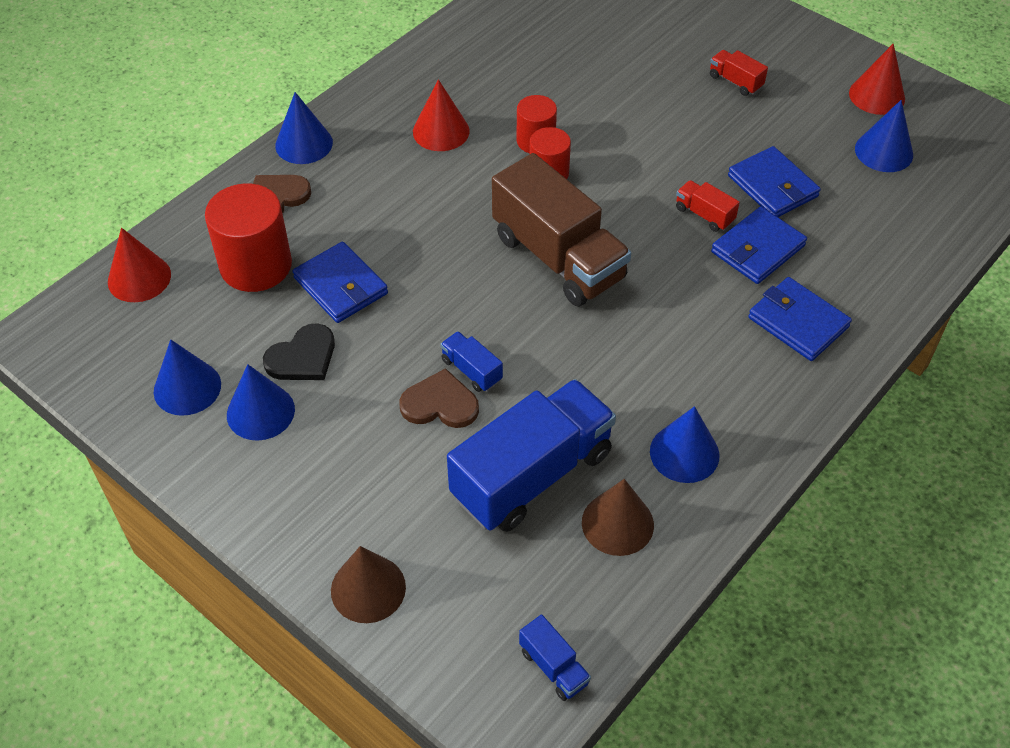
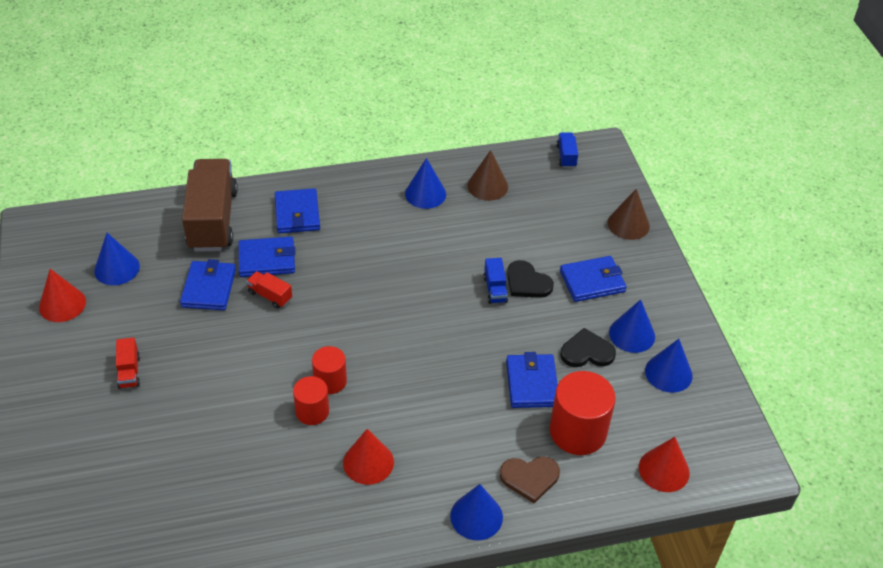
camera: 145 degrees left, 5 degrees down
brown heart [399,368,479,428] -> black heart [507,260,554,298]
blue truck [447,379,616,532] -> none
brown truck [492,153,631,307] -> brown truck moved to [182,159,238,252]
red truck [676,180,740,232] -> red truck turned 135 degrees clockwise [246,271,292,309]
none -> blue wallet [560,256,627,302]

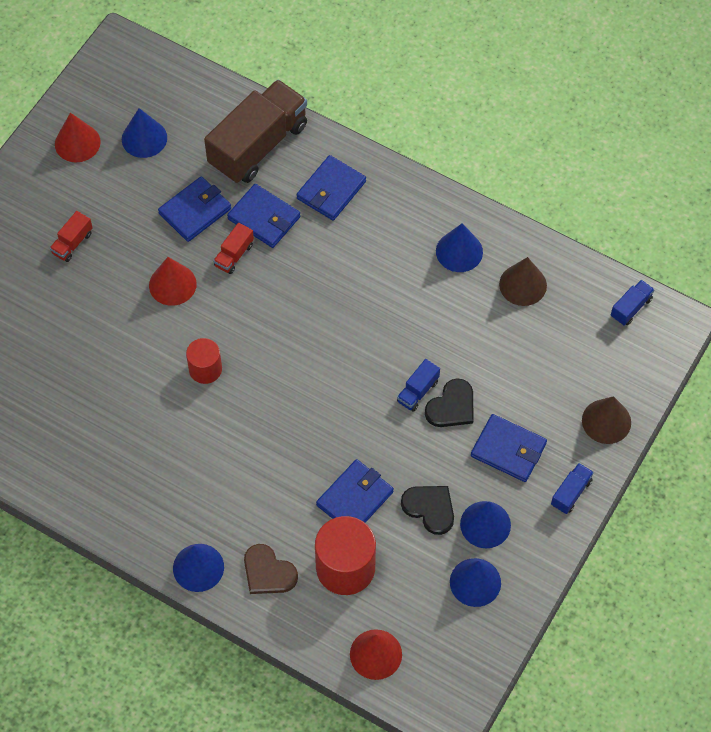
camera: 45 degrees right, 15 degrees up
red truck [246,271,292,309] -> red truck turned 135 degrees counterclockwise [213,223,254,274]
red cylinder [293,376,329,425] -> none
red cone [343,429,394,485] -> red cone moved to [149,257,197,306]
black heart [507,260,554,298] -> black heart turned 135 degrees counterclockwise [425,378,474,427]
none -> blue truck [551,463,594,514]

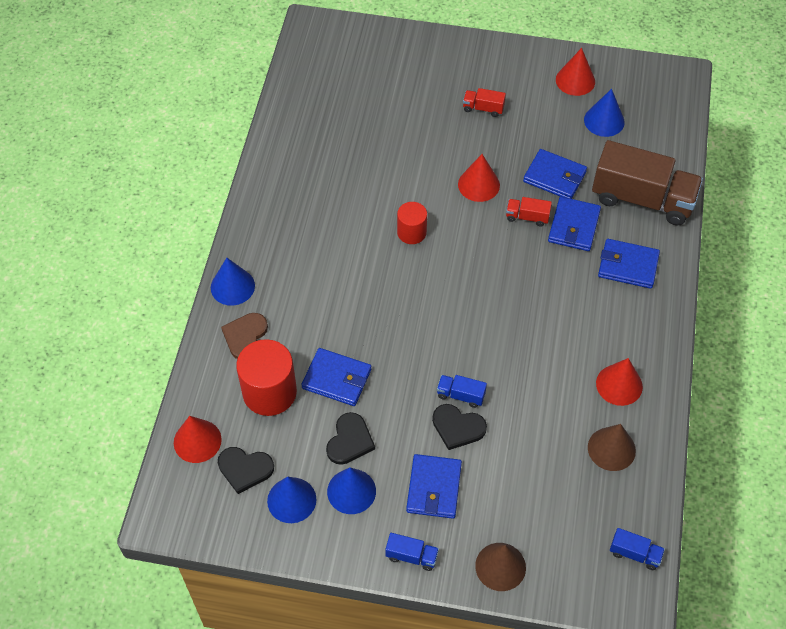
camera: 70 degrees right, 5 degrees down
blue cone [436,223,483,272] -> red cone [596,358,643,406]
none -> black heart [218,447,274,494]

